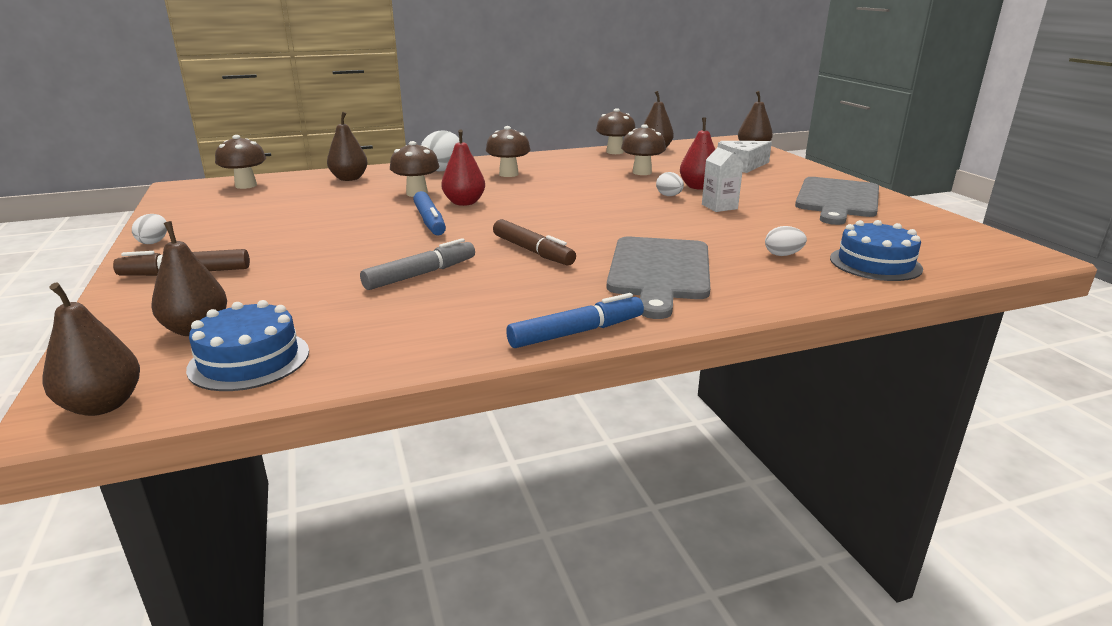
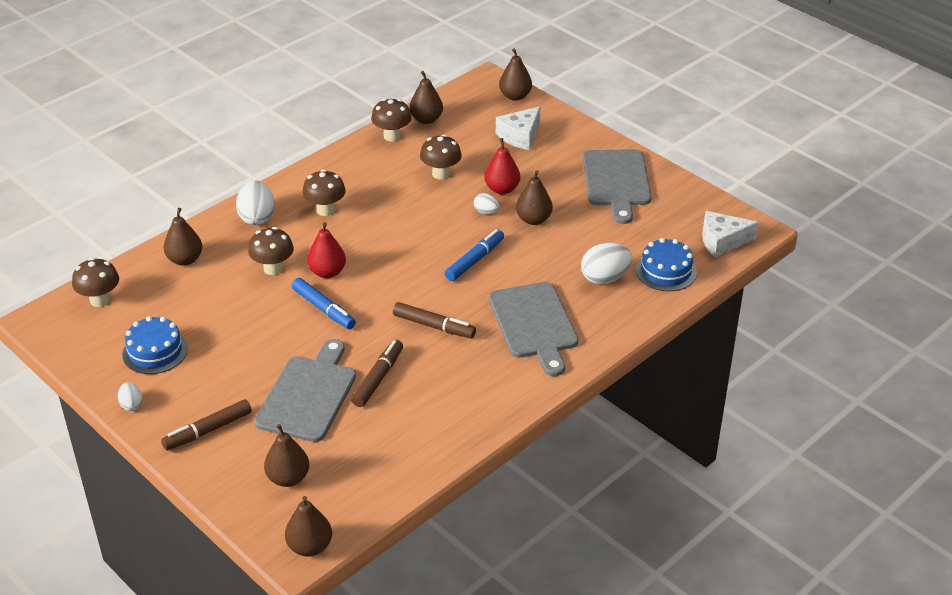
camera: 25 degrees left, 15 degrees up
blue cake [186,300,309,391] -> blue cake moved to [122,316,188,374]
grey marker [360,238,475,290] -> brown marker [351,340,403,407]
blue marker [506,293,644,348] -> blue marker moved to [445,229,504,281]
white carton [702,142,744,212] -> brown pear [516,170,553,225]
white egg [765,226,807,256] -> white egg [581,243,632,284], size x1.83
none -> grey cutting board [254,339,356,442]
none -> white cheese [702,211,759,258]

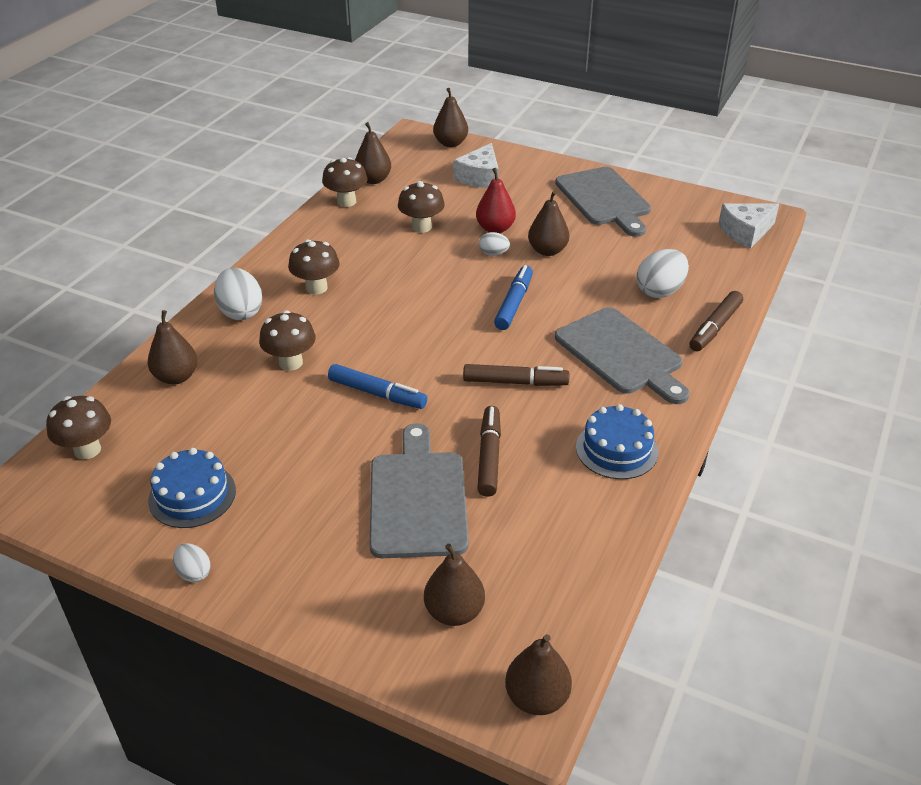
camera: 20 degrees left, 0 degrees up
brown marker [161,399,252,451] -> brown marker moved to [689,291,743,351]
red pear [307,222,346,278] -> none
blue cake [636,238,697,291] -> blue cake moved to [576,404,658,479]

